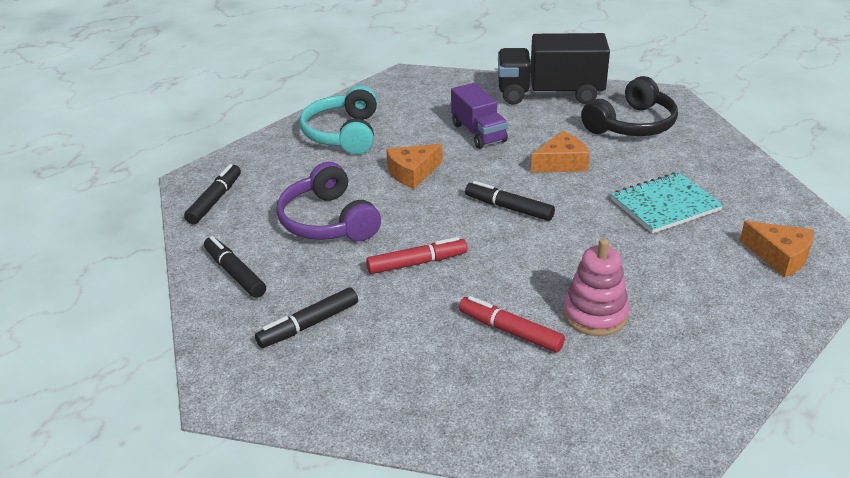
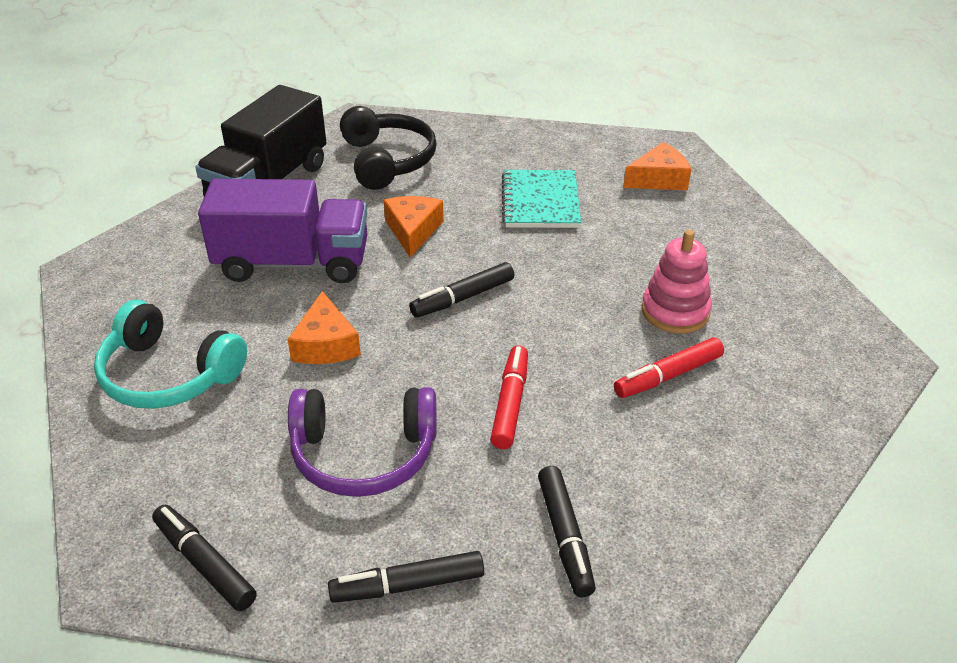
camera: 65 degrees left, 5 degrees up
purple truck [451,83,508,149] -> purple truck [198,179,367,283], size x1.60

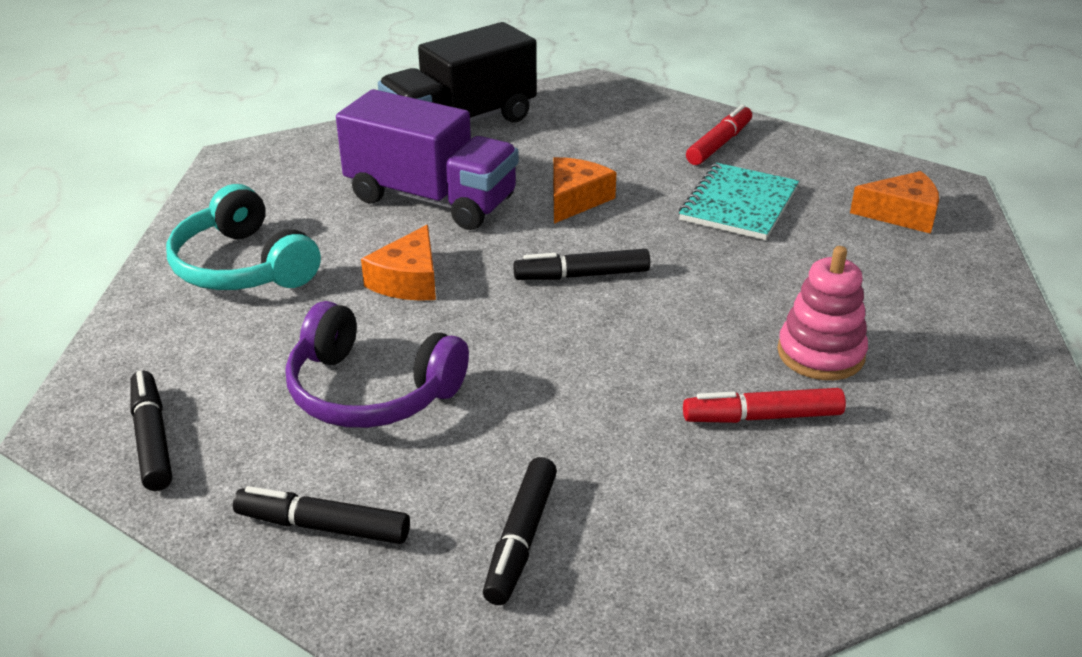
camera: 25 degrees right, 5 degrees down
black headphones [340,106,437,190] -> none
red marker [490,345,528,449] -> red marker moved to [686,105,752,165]

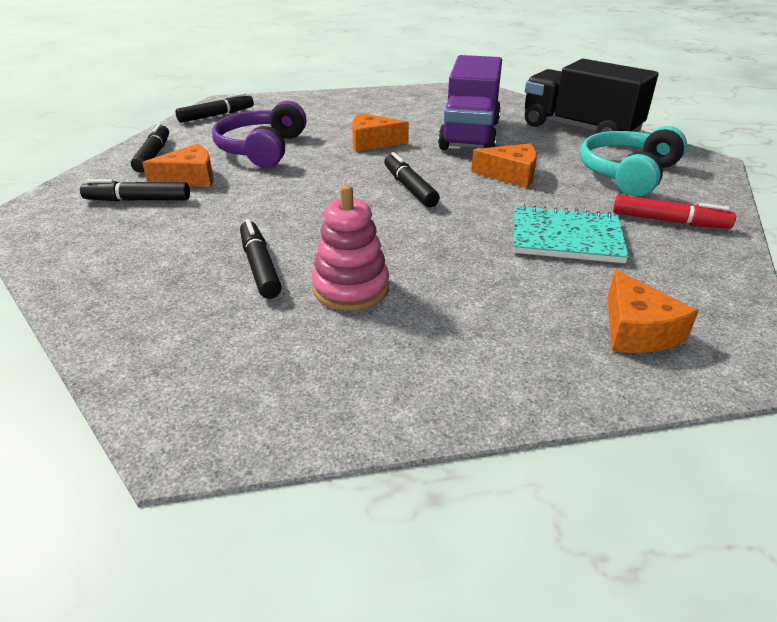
camera: 75 degrees right, 0 degrees up
turquoise headphones [166,184,321,290] -> turquoise headphones moved to [580,126,687,197]
red marker [683,388,846,423] -> black marker [240,219,282,299]
none -> orange cheese [142,144,213,187]

